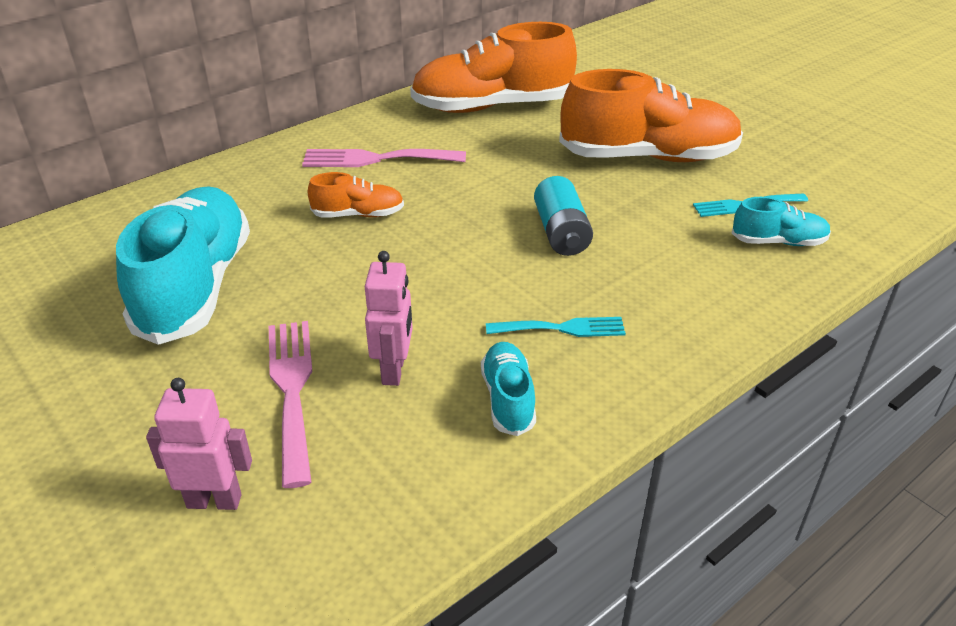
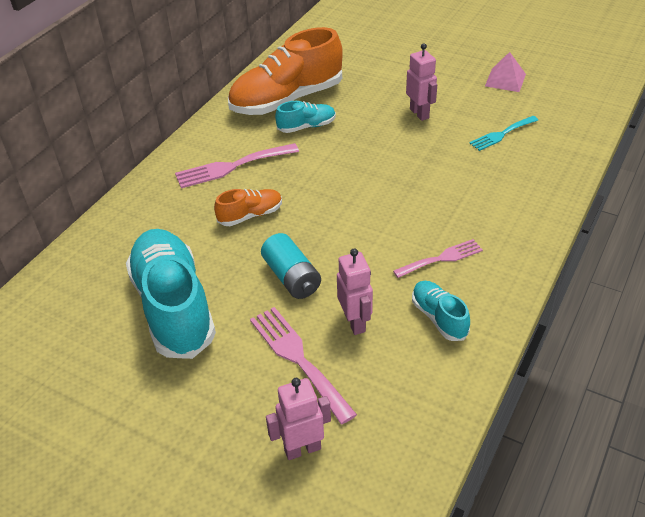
camera: 20 degrees left, 5 degrees up
turquoise fork [486,317,626,337] -> pink fork [393,239,483,278]
turquoise battery [534,176,593,256] -> turquoise battery moved to [261,233,321,299]
orange shoe [559,69,743,162] -> pink robot [406,43,437,121]
turquoise shoe [731,197,831,246] -> turquoise shoe moved to [275,101,336,133]
none -> pink pyramid [485,52,526,92]

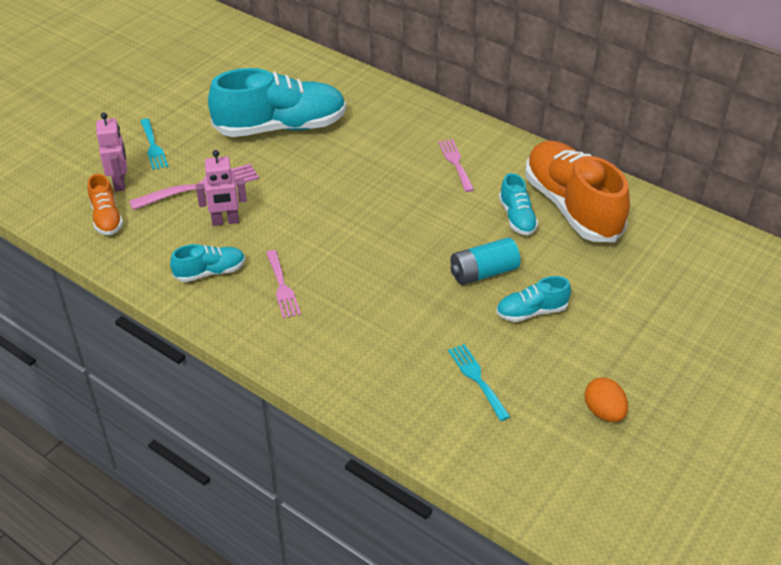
camera: 95 degrees right, 0 degrees up
pink fork [175,143,299,188] -> pink fork [438,139,474,192], size x0.66
orange shoe [214,189,282,226] -> orange shoe moved to [88,174,123,235]
turquoise battery [261,233,321,299] -> turquoise battery moved to [450,237,521,285]
pink robot [406,43,437,121] -> turquoise shoe [496,276,571,322]
pink pyramid [485,52,526,92] -> orange egg [584,377,628,422]
none -> turquoise fork [141,118,168,170]

